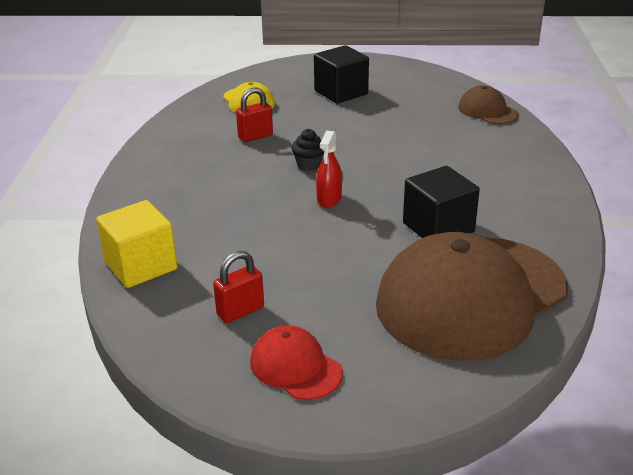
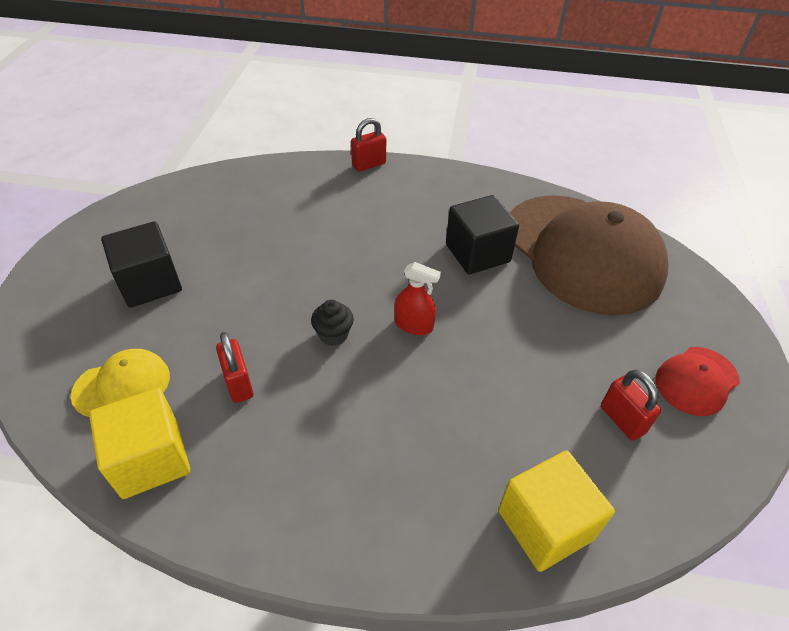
camera: 85 degrees left, 15 degrees up
brown cap [458,86,519,124] -> none
none -> yellow cube [89,388,190,499]
none -> red padlock [351,118,386,172]

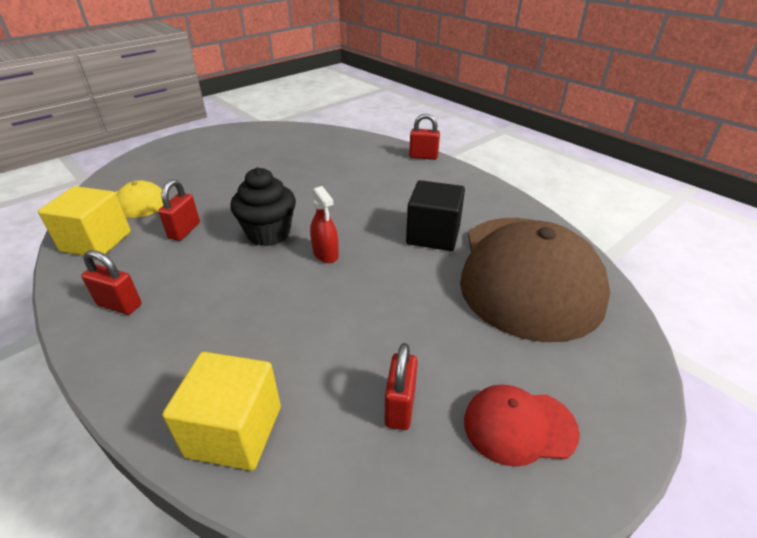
camera: 40 degrees right, 10 degrees down
black cube [101,221,182,308] -> none
black cupcake [311,300,354,346] -> black cupcake [230,167,296,246], size x1.78
none -> red padlock [81,250,141,315]

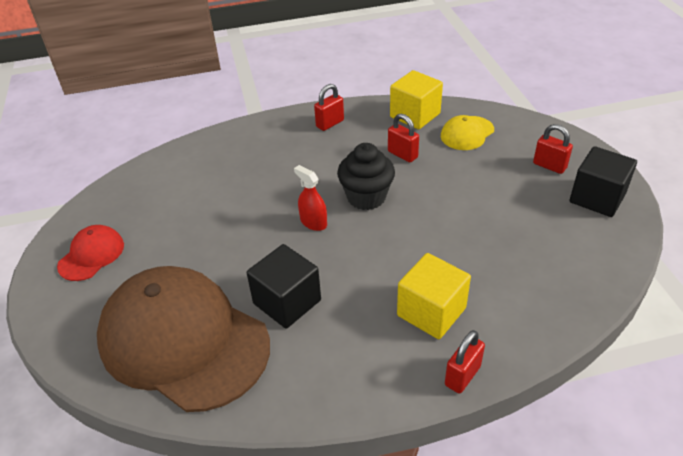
camera: 120 degrees right, 5 degrees up
yellow cube [162,352,281,471] -> yellow cube moved to [397,253,471,339]
red spray bottle [310,186,339,263] -> red spray bottle turned 45 degrees clockwise [294,165,327,231]
red padlock [384,343,418,430] -> red padlock moved to [533,124,573,174]
none -> black cube [570,146,637,217]

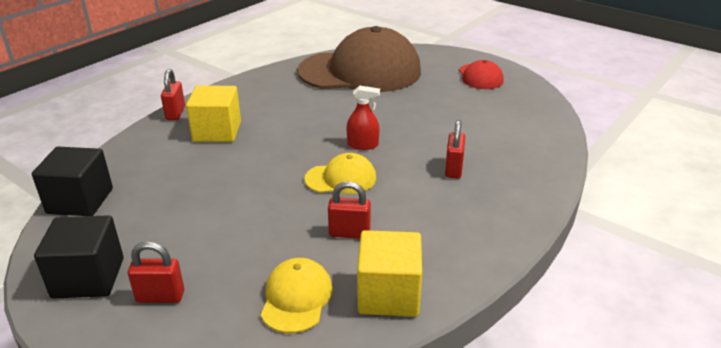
camera: 140 degrees right, 10 degrees down
black cube [247,244,321,328] -> black cube moved to [32,147,113,216]
red padlock [314,84,344,131] -> red padlock moved to [445,120,465,179]
black cupcake [337,143,395,210] -> yellow cap [305,153,376,194]

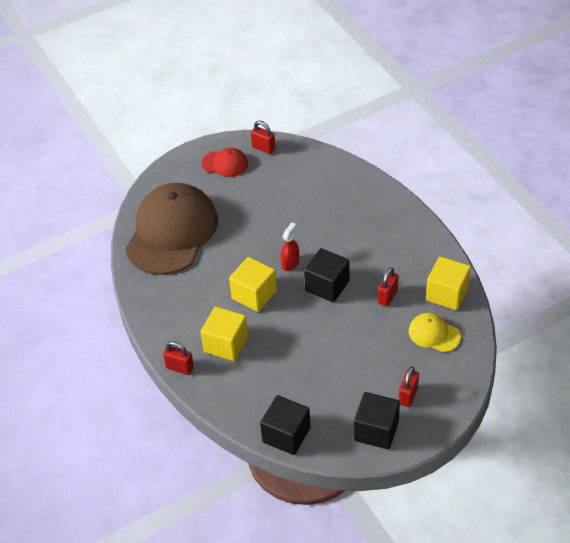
camera: 65 degrees left, 15 degrees up
yellow cap [305,153,376,194] -> black cube [304,248,350,302]
red padlock [445,120,465,179] -> red padlock moved to [251,120,276,154]
none -> yellow cube [229,257,277,312]

